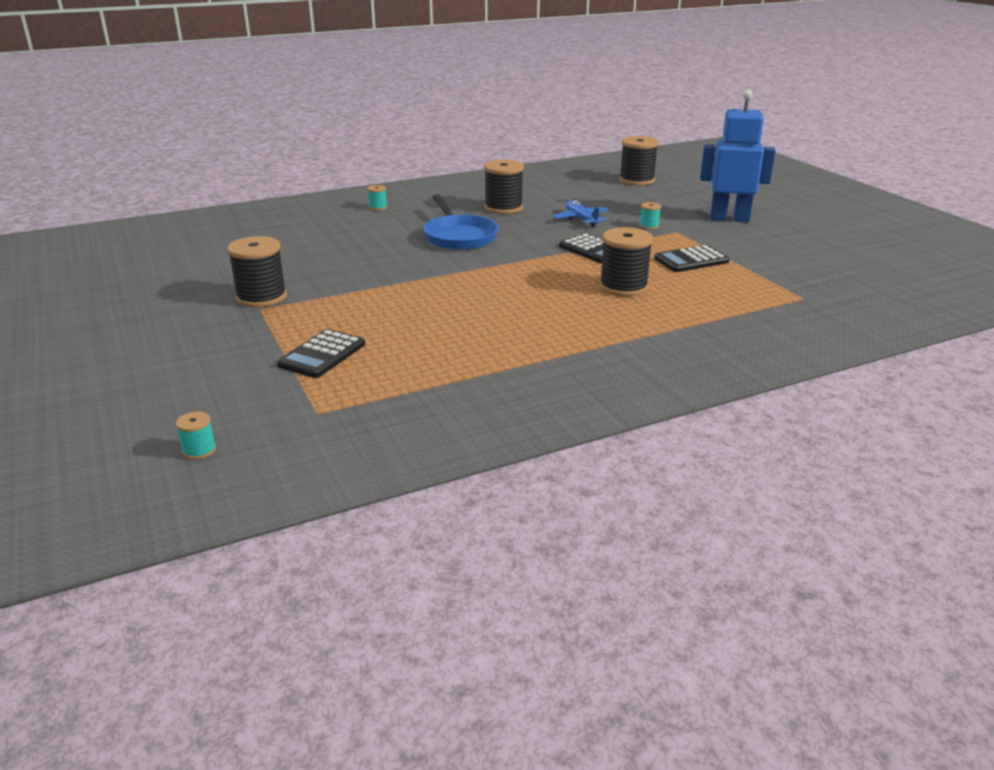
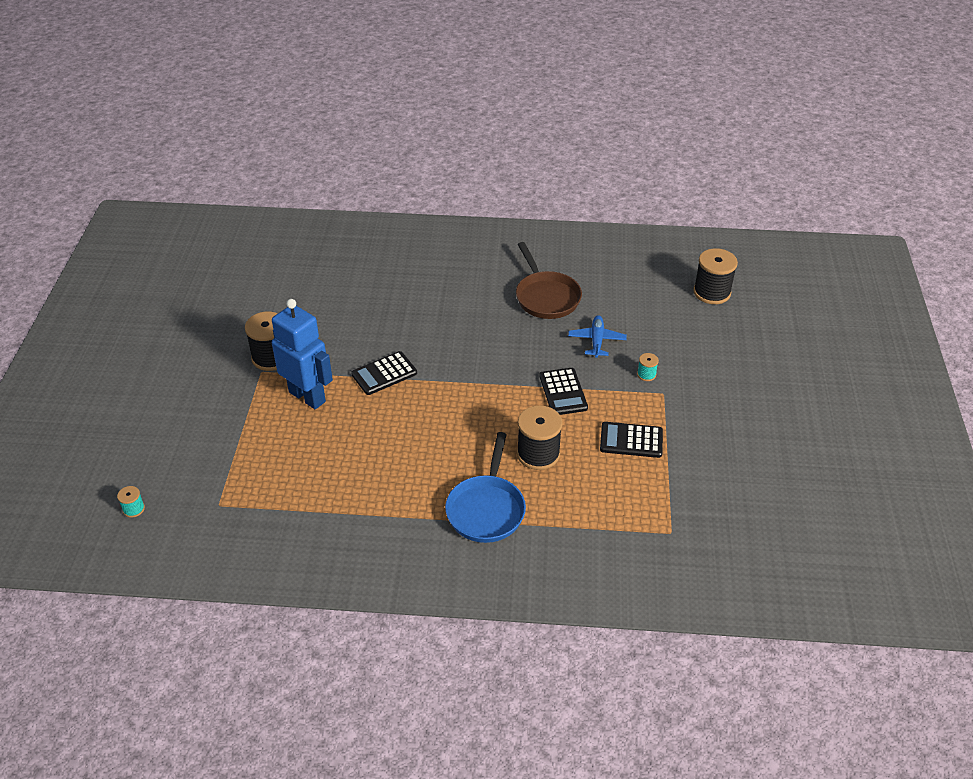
camera: 30 degrees right, 15 degrees up
black calculator [277,329,365,378] -> black calculator moved to [351,351,417,395]
turquoise spool [367,185,387,211] -> none
blue pan [424,194,499,250] -> blue pan moved to [445,432,526,543]
black spool [484,160,524,214] -> brown pan [516,242,582,319]
blue robot [700,89,776,222] -> blue robot moved to [272,299,333,409]

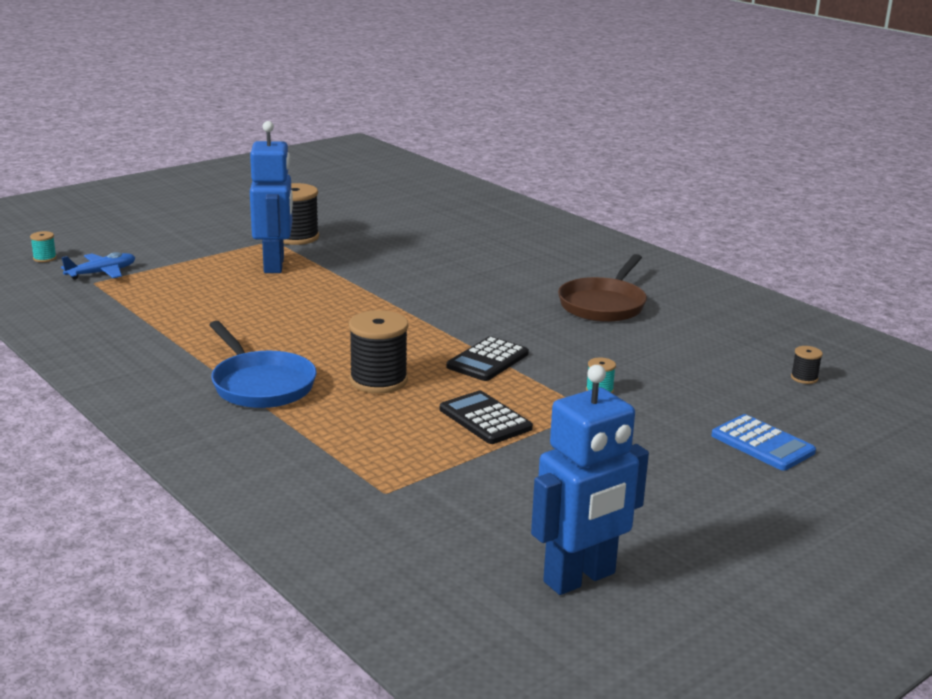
camera: 45 degrees right, 20 degrees down
black calculator [351,351,417,395] -> none
blue pan [445,432,526,543] -> blue pan turned 90 degrees counterclockwise [209,321,317,408]
blue plane [568,315,627,358] -> blue plane moved to [61,252,135,280]
black spool [693,248,738,304] -> black spool [791,346,823,384], size x0.47
none -> blue robot [531,365,649,595]
none -> blue calculator [711,414,816,471]

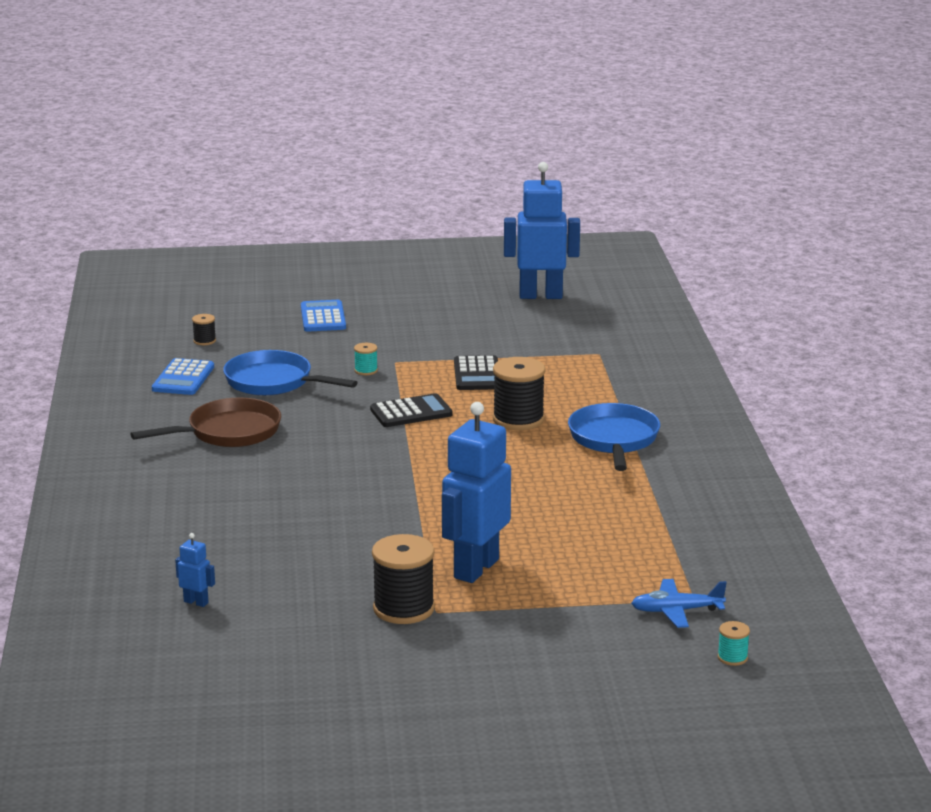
camera: 145 degrees left, 0 degrees up
none -> blue calculator [152,358,214,395]
none -> blue robot [175,533,215,607]
none -> blue pan [223,350,358,396]

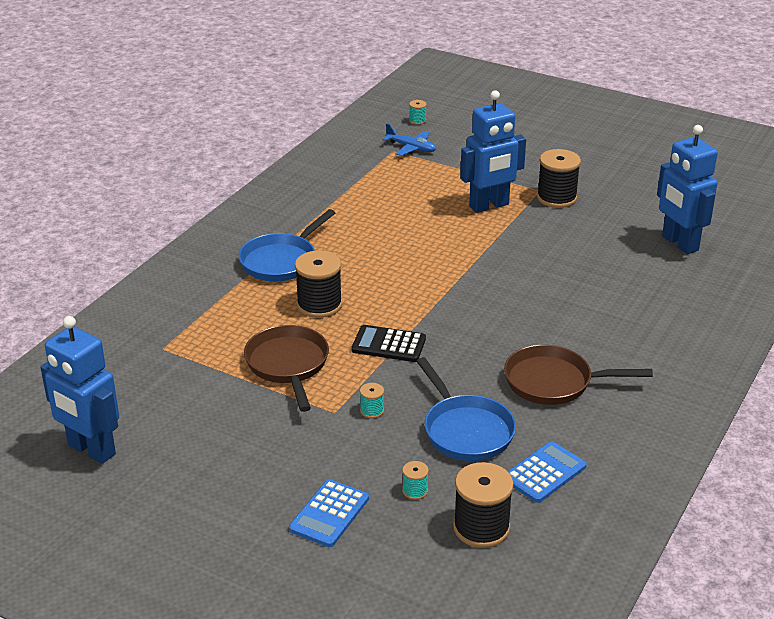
camera: 145 degrees left, 10 degrees up
blue robot [175,533,215,607] -> blue robot [657,125,718,254], size x2.40
black spool [192,314,216,345] -> black spool [453,462,514,548], size x2.11
black calculator [454,355,498,390] -> brown pan [244,325,329,412]
none -> turquoise spool [402,461,429,500]

